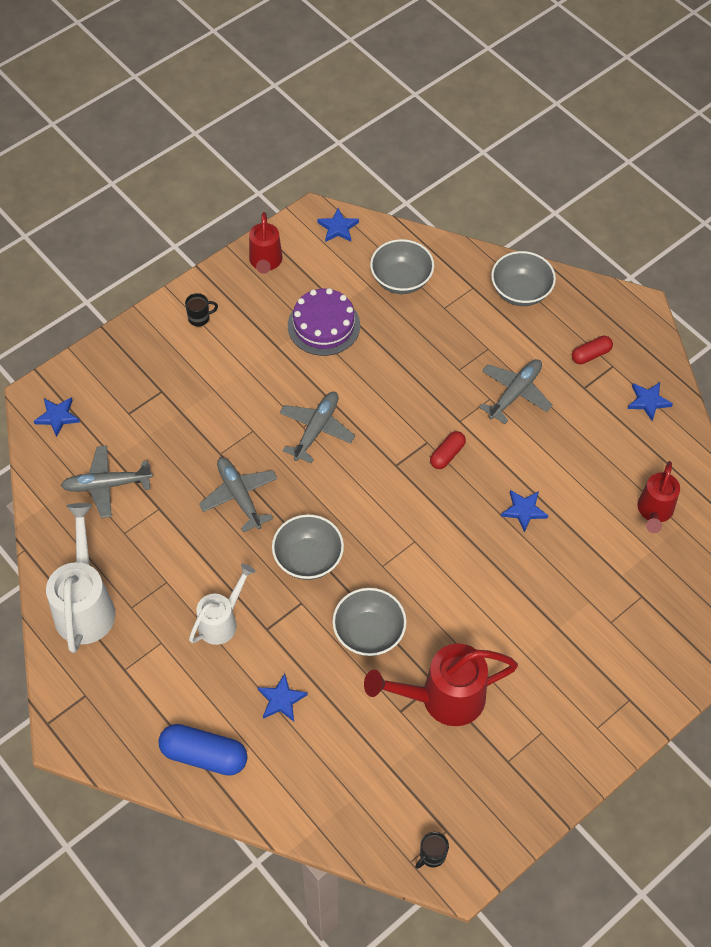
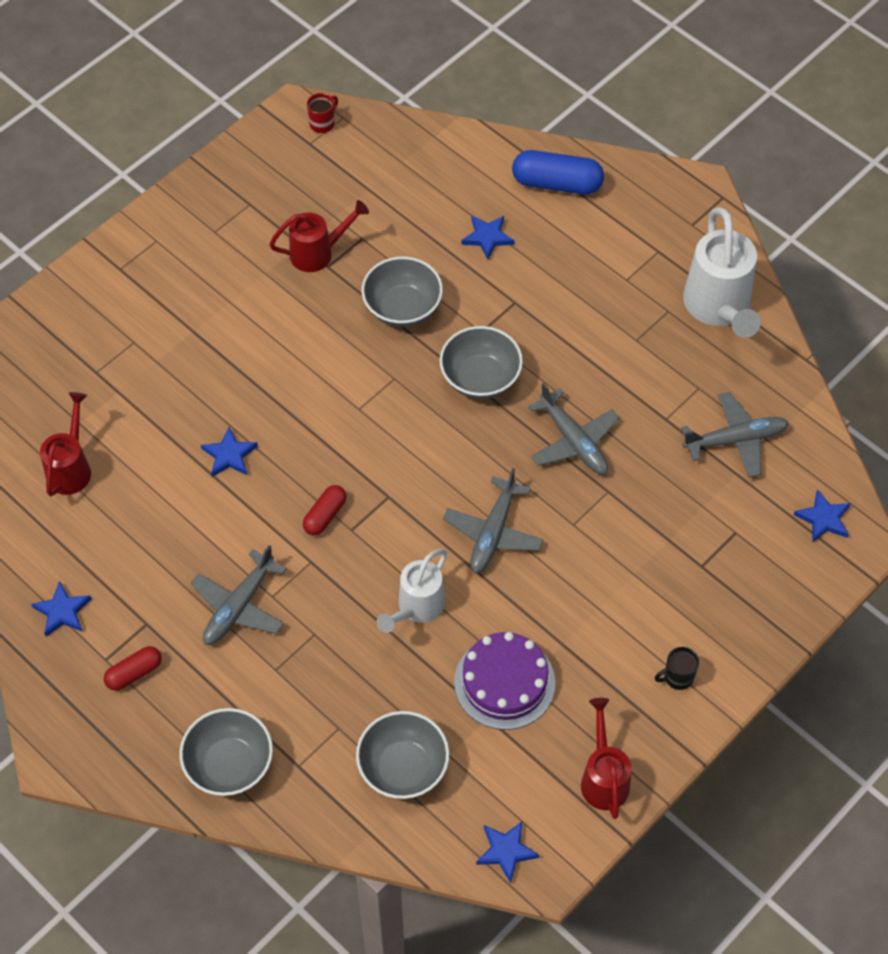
camera: 175 degrees right, 0 degrees up
white watering can [189,564,255,645] -> white watering can moved to [377,549,447,633]
red watering can [364,644,518,726] -> red watering can [269,200,369,272], size x0.63
black mug [415,832,449,869] -> red mug [307,93,338,133]

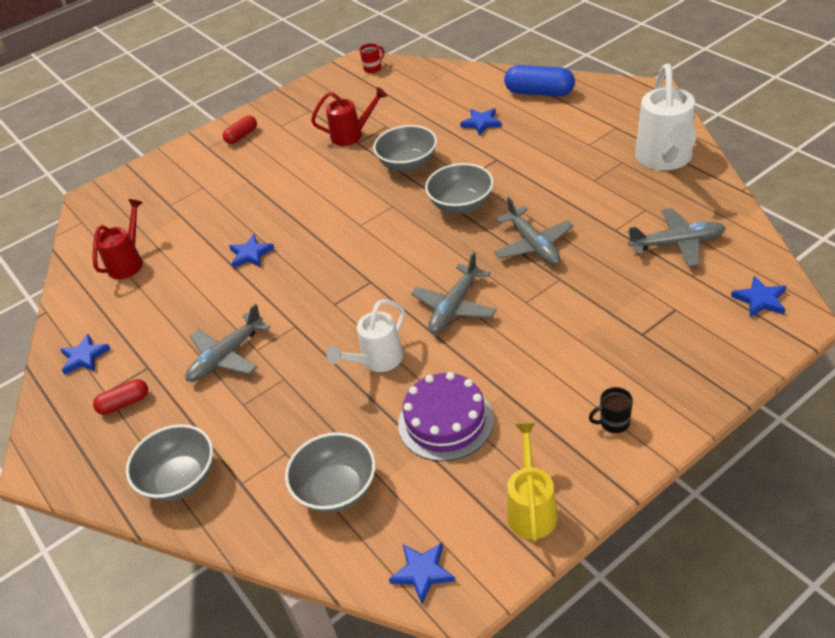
camera: 15 degrees right, 15 degrees down
red capsule [303,485,347,535] -> red capsule moved to [223,115,257,144]
red watering can [581,698,632,819] -> yellow watering can [507,423,558,541]

